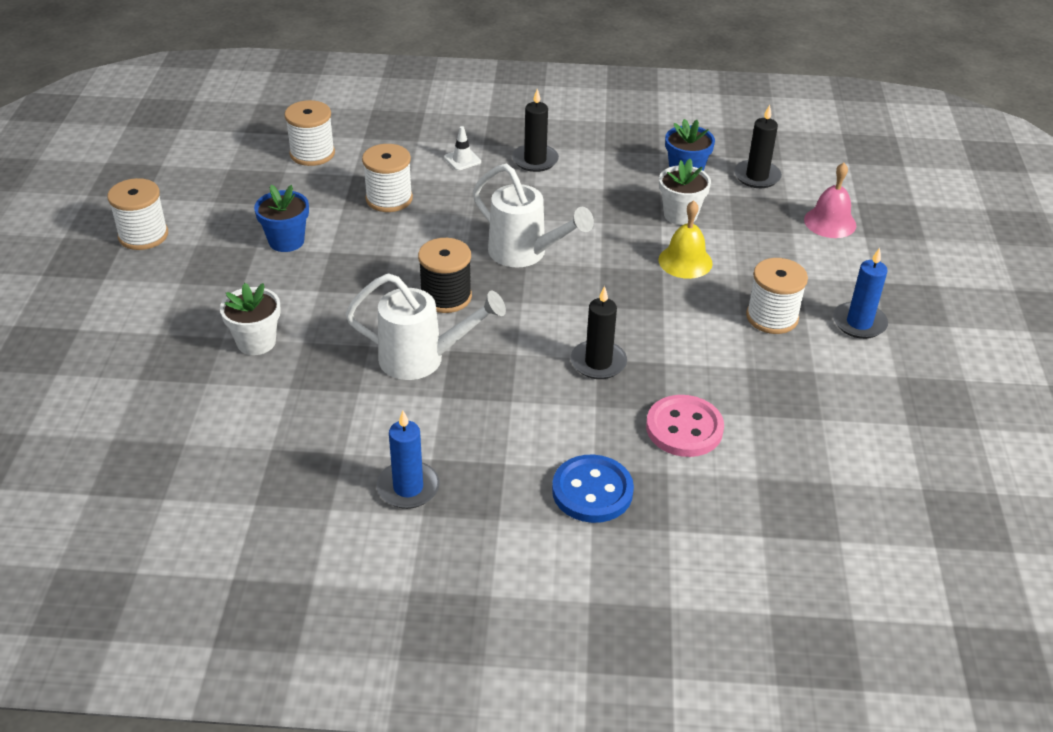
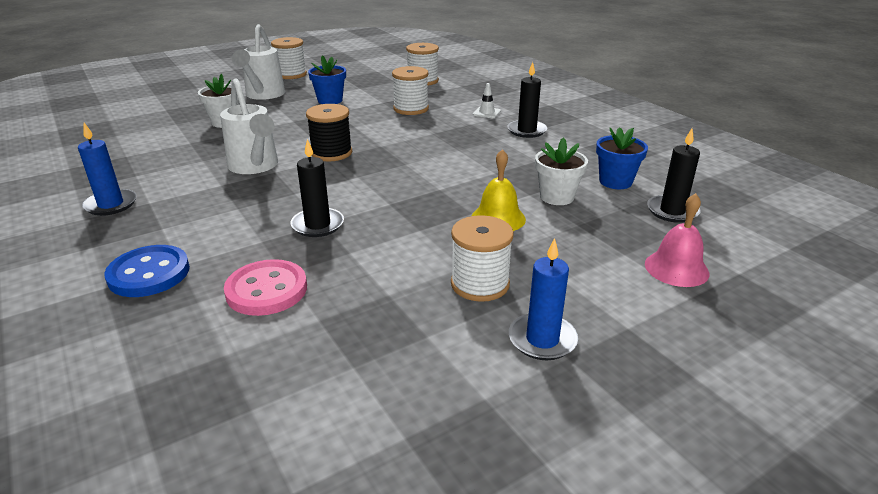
camera: 55 degrees right, 10 degrees down
white watering can [473,164,594,267] -> white watering can moved to [232,24,285,100]

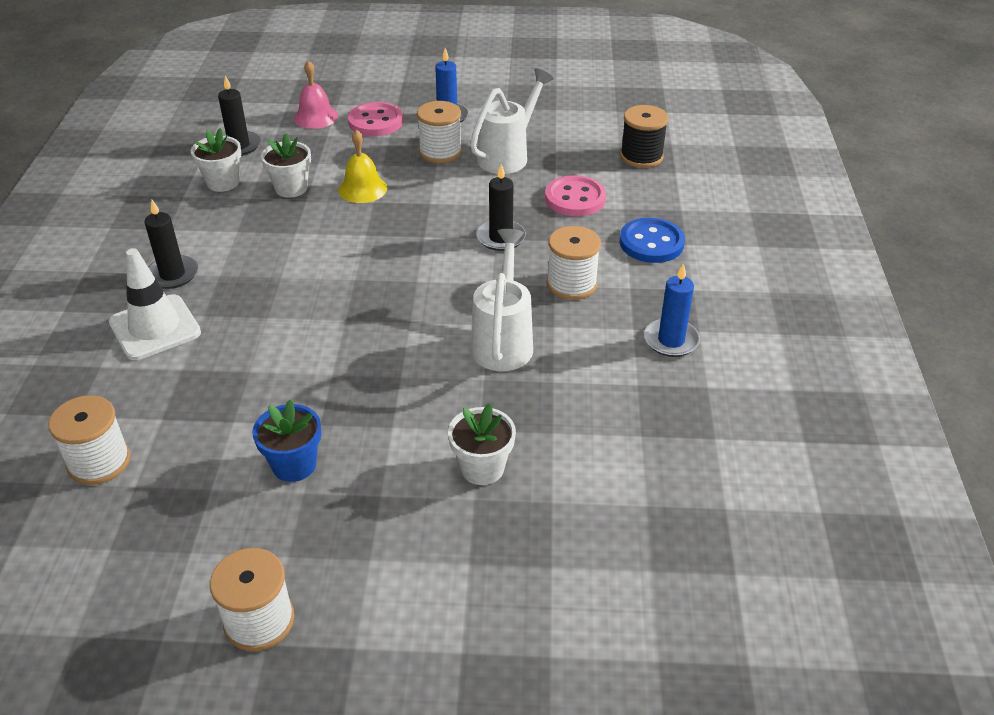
camera: 145 degrees left, 10 degrees up
white watering can [232,24,285,100] -> white watering can moved to [470,68,554,174]
black spool [306,104,352,161] -> black spool moved to [620,105,668,168]
white spool [392,66,429,115] -> white spool moved to [547,226,601,300]
white traffic cone [473,83,501,118] -> white traffic cone [109,248,201,360], size x2.13
blue flower pot [596,127,648,189] -> white flower pot [191,128,241,192]
none -> pink button [348,102,403,136]

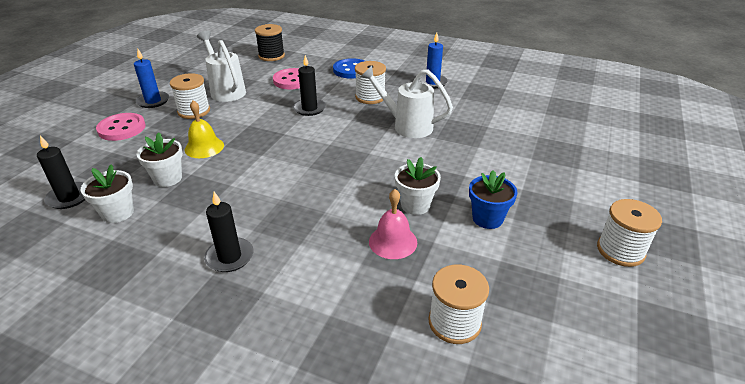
camera: 70 degrees left, 5 degrees down
white traffic cone [109,248,201,360] -> none
pink bell [294,60,338,129] -> pink bell moved to [369,189,417,259]
white flower pot [448,403,516,485] -> white flower pot moved to [395,157,441,215]

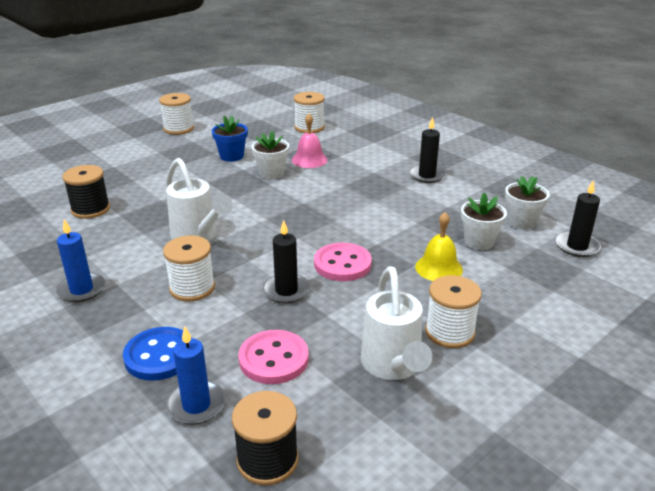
camera: 155 degrees left, 5 degrees down
pink button [96,113,146,141] -> pink button moved to [314,243,372,281]
blue candle [134,49,169,108] -> blue candle moved to [166,327,226,425]
none -> black spool [62,165,110,219]

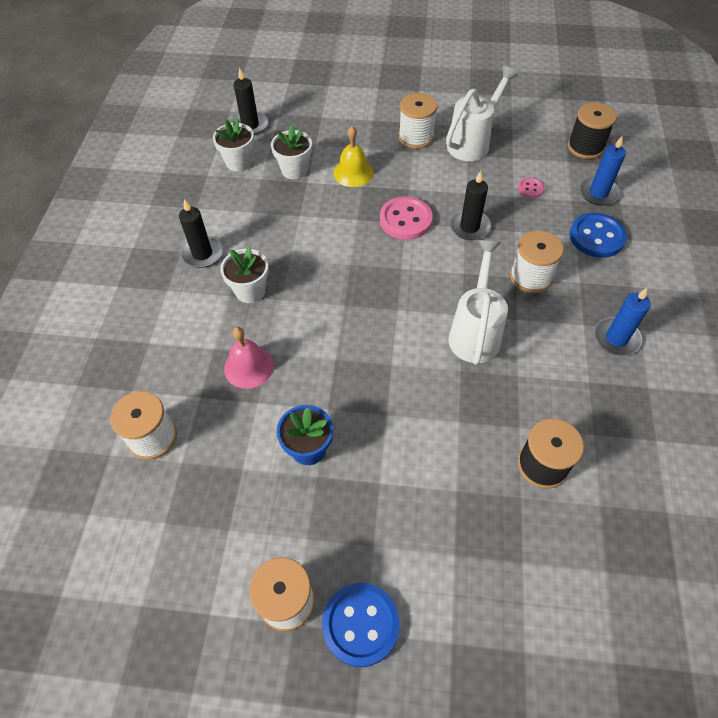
camera: 130 degrees left, 25 degrees up
pink button [239,330,309,384] -> pink button [518,178,544,198], size x0.50
white flower pot [252,130,289,179] -> white flower pot moved to [220,247,269,303]
none -> blue button [322,583,400,667]

